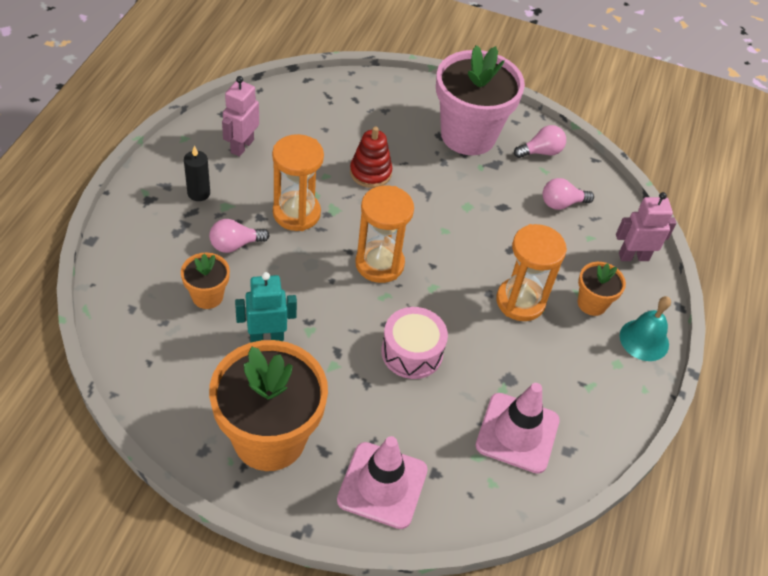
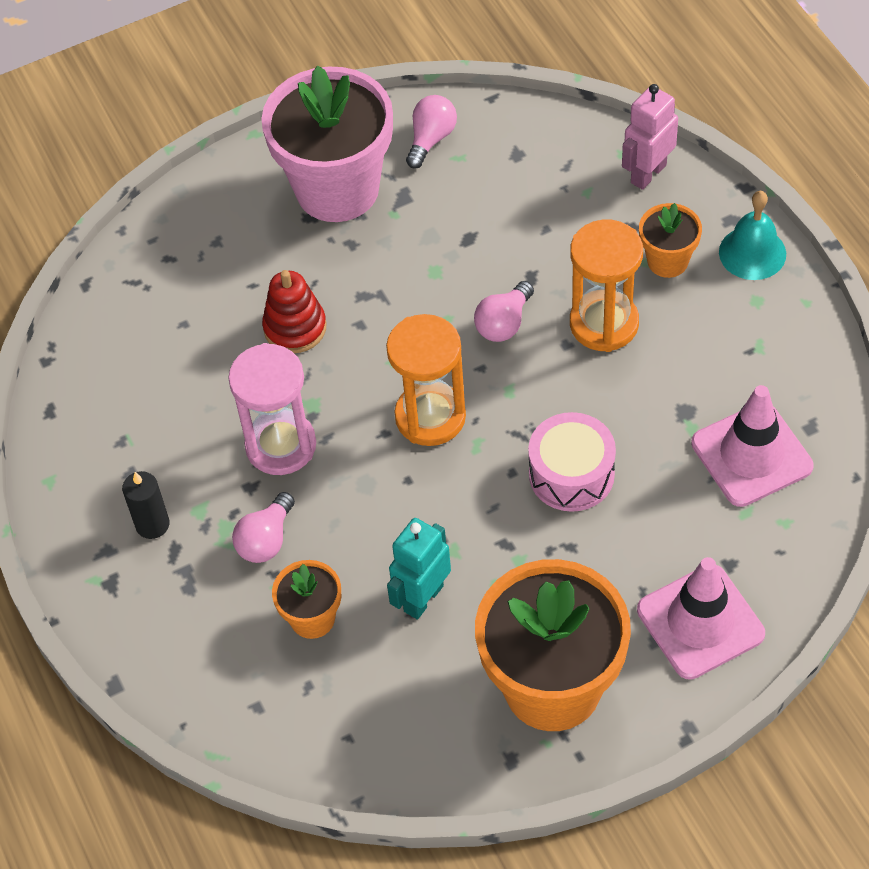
camera: 35 degrees left, 5 degrees up
pink robot [222,76,259,157] -> none
orange hourglass [272,134,324,231] -> pink hourglass [228,343,316,475]
pink light bulb [543,178,594,210] -> pink light bulb moved to [474,281,534,342]

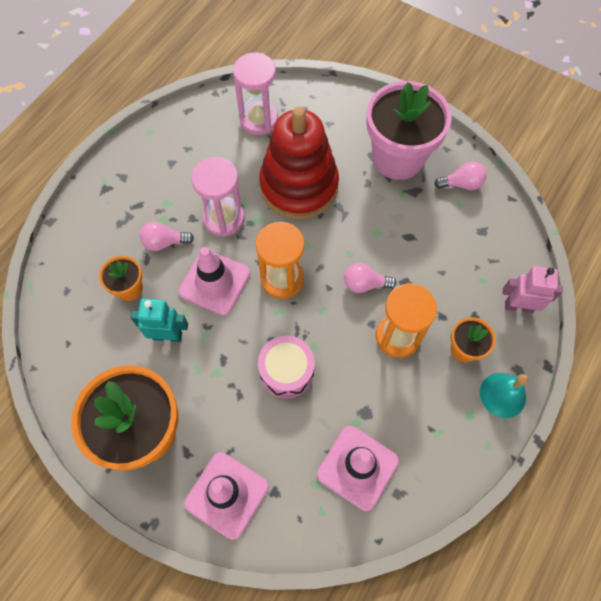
camera: 55 degrees right, 10 degrees up
black candle [122,471,170,539] -> none
red stacking toy [262,270,326,353] -> red stacking toy [259,106,339,219], size x2.09
none -> pink traffic cone [178,247,250,316]
none -> pink hourglass [233,53,278,135]

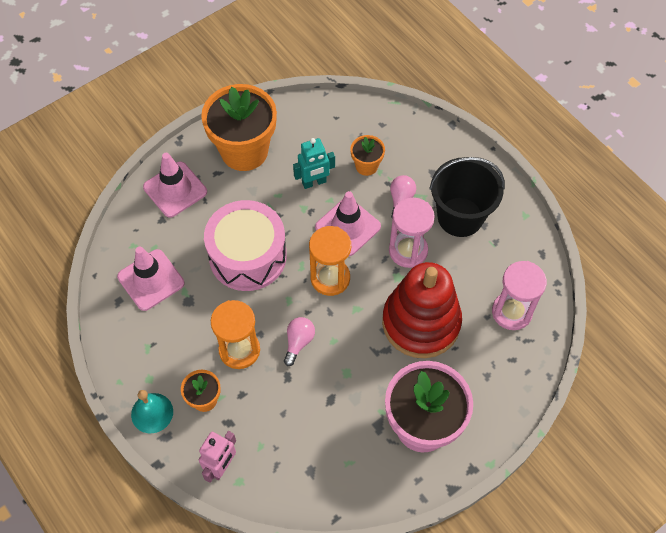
camera: 110 degrees right, 5 degrees down
turquoise robot [130,299,188,342] -> turquoise robot turned 45 degrees clockwise [293,138,335,189]
pink drum [258,336,315,398] -> pink drum [204,200,287,291], size x1.68
pink light bulb [434,162,487,190] -> none
none -> black bucket [429,157,505,237]

